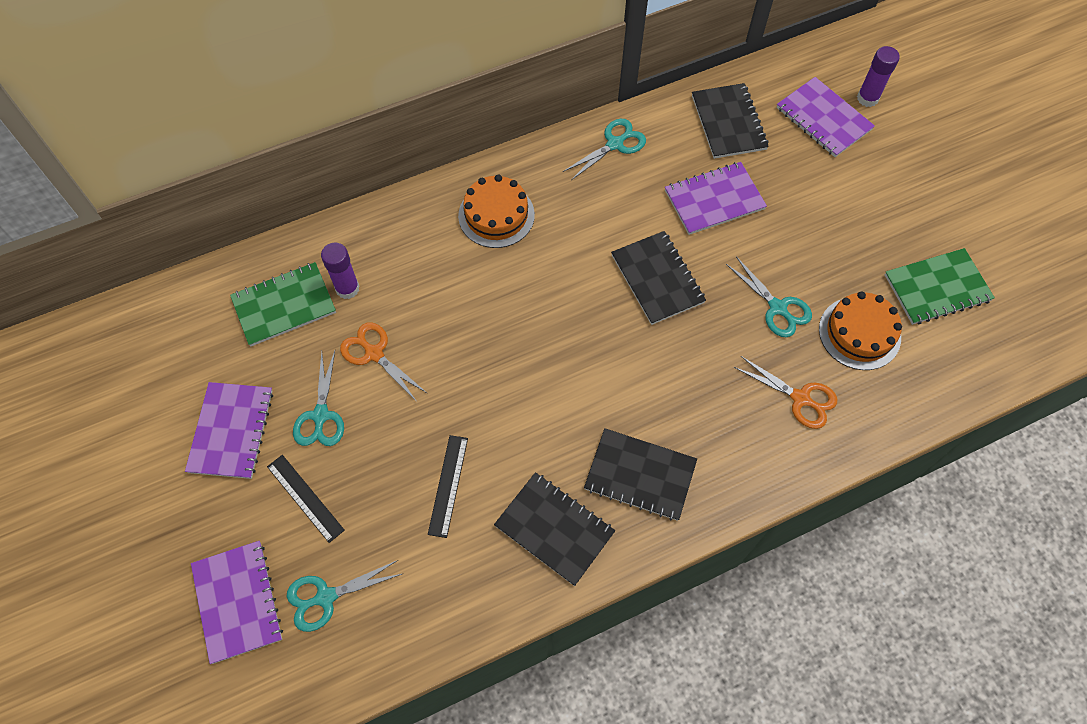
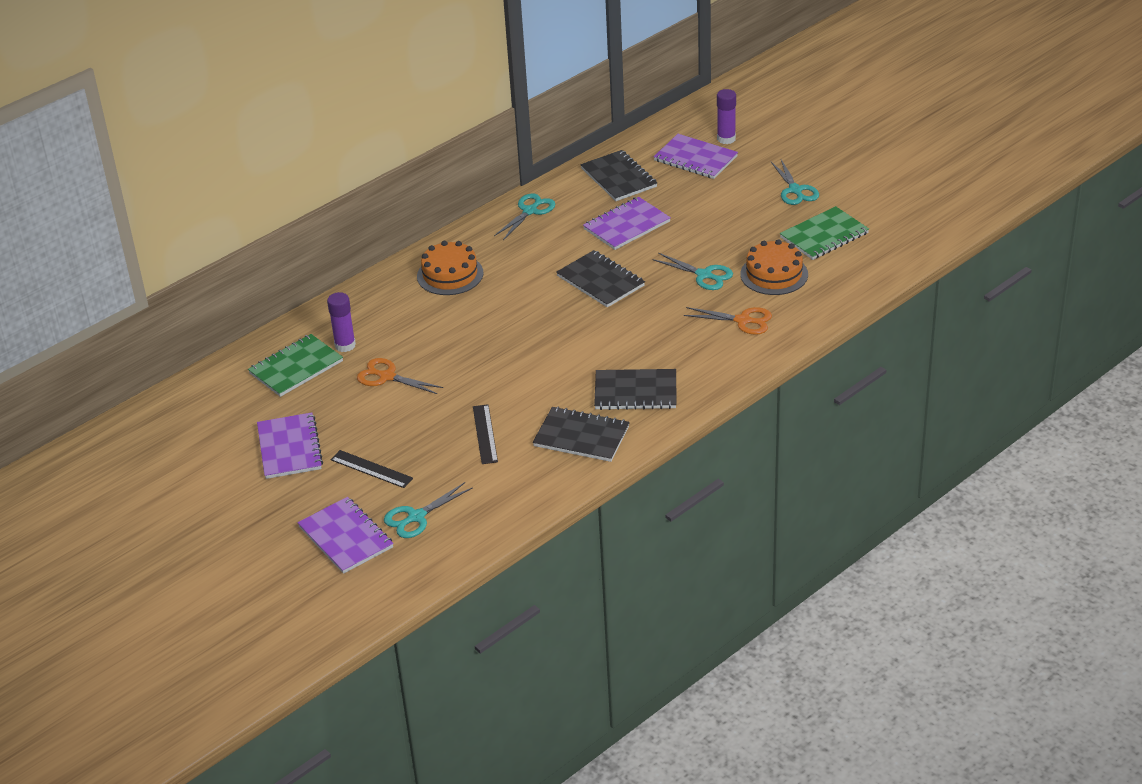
camera: 15 degrees left, 25 degrees down
turquoise scissors [293,351,344,446] -> turquoise scissors moved to [771,160,819,205]

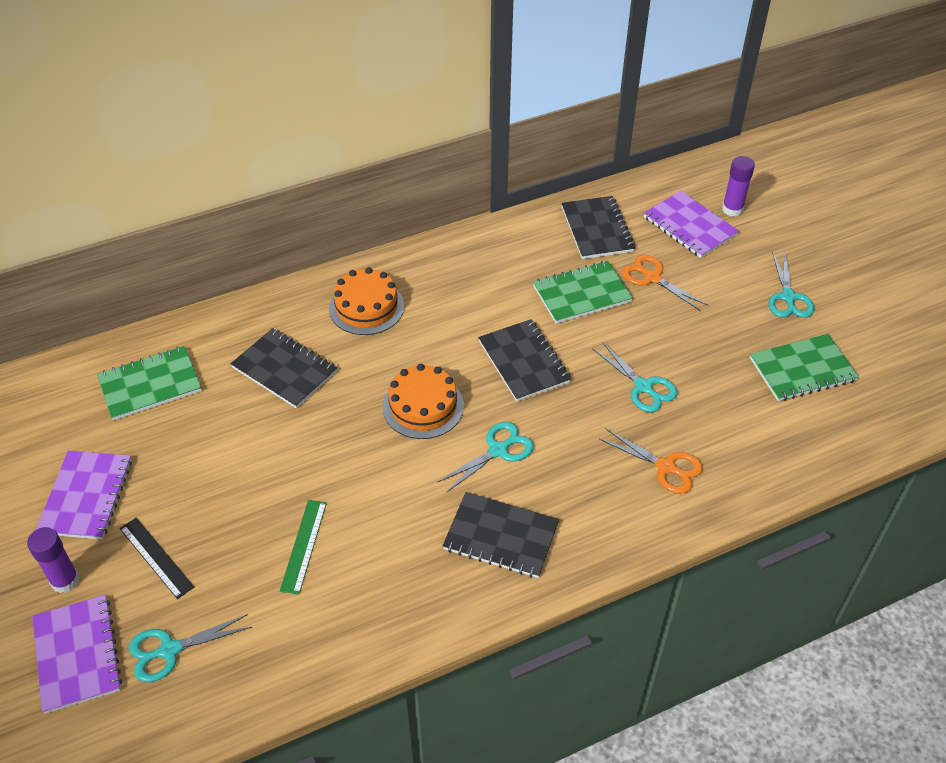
camera: 15 degrees right, 10 degrees up
purple glue stick [327,292,356,352] -> purple glue stick moved to [27,527,80,593]
orange scissors [357,358,443,394] -> orange scissors moved to [622,255,708,311]
black ruler [473,404,498,464] -> green ruler [280,500,327,594]
turquoise scissors [494,193,555,240] -> turquoise scissors moved to [437,422,534,493]
black notebook [533,406,630,462] -> black notebook moved to [230,328,337,408]
purple notebook [583,197,671,250] -> green notebook [533,261,633,324]
orange cake [740,239,808,295] -> orange cake moved to [383,364,464,439]

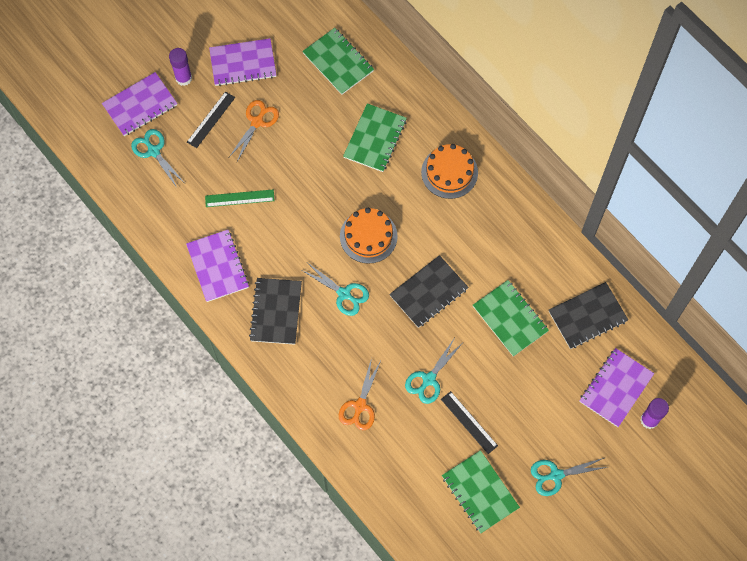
camera: 75 degrees right, 20 degrees up
black notebook [230,328,337,408] -> green notebook [343,103,407,172]
orange scissors [622,255,708,311] -> orange scissors moved to [229,100,279,161]
none -> purple notebook [186,230,249,302]
none -> black ruler [441,391,498,454]

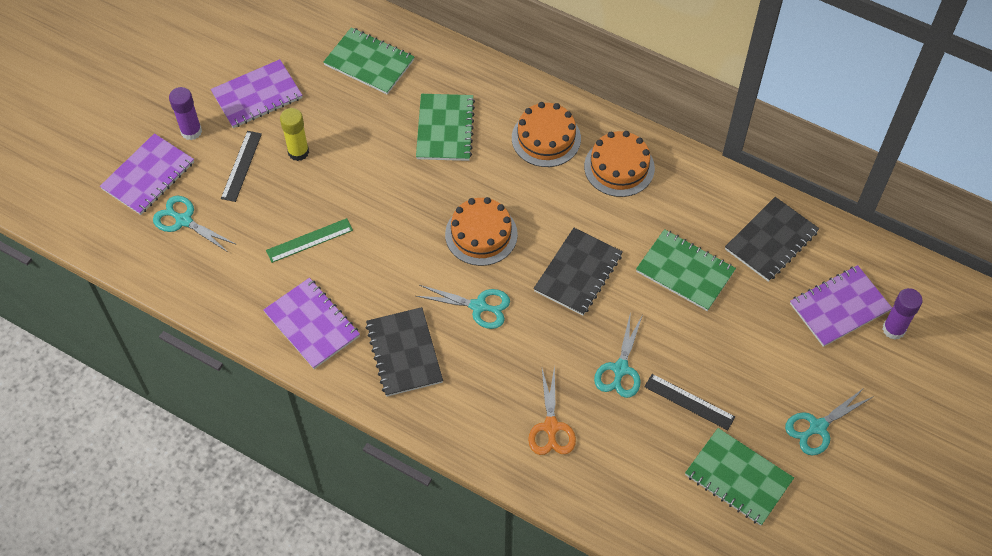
camera: 20 degrees left, 10 degrees down
orange scissors [229,100,279,161] -> yellow glue stick [280,108,309,161]
purple notebook [579,348,654,427] -> purple notebook turned 45 degrees clockwise [790,265,892,347]
none -> orange cake [584,131,655,197]

